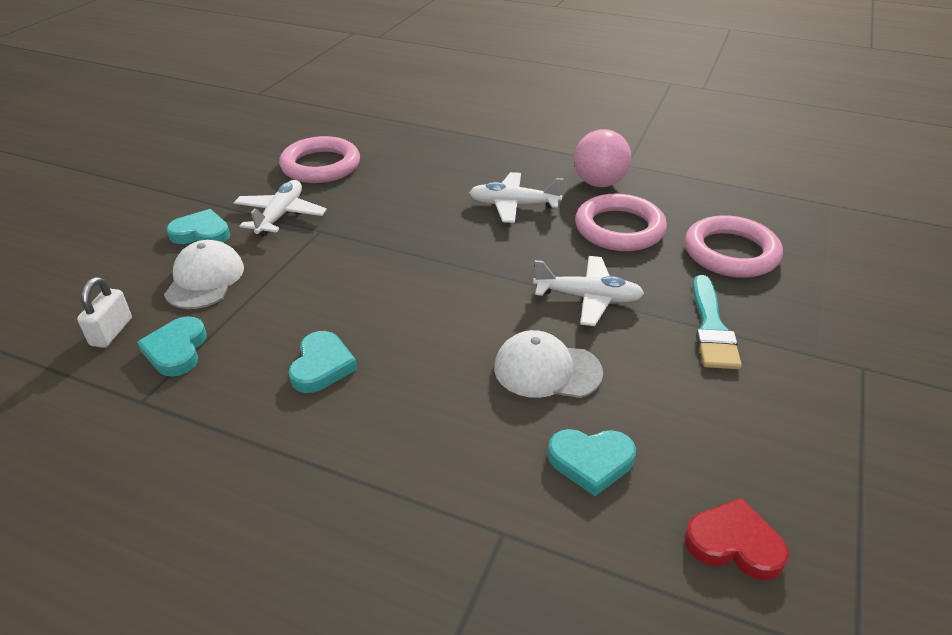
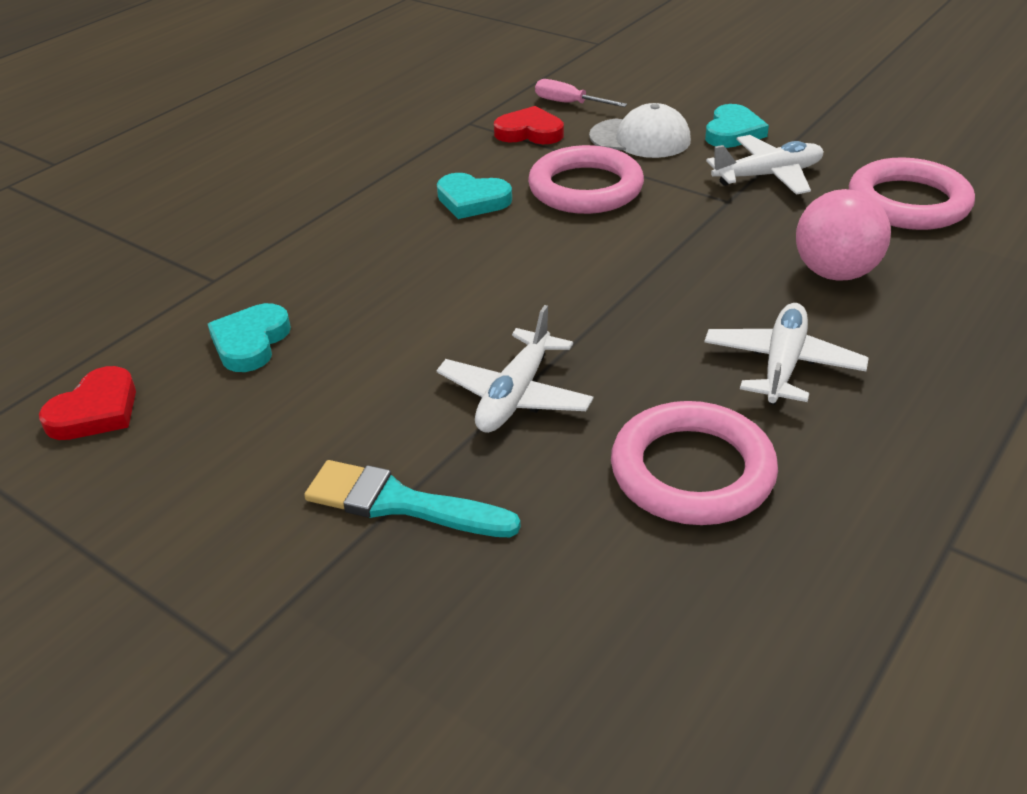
camera: 105 degrees right, 0 degrees up
white padlock [77,277,132,348] -> pink screwdriver [535,79,627,107]
turquoise heart [137,316,206,377] -> red heart [494,106,564,144]
white plane [234,180,327,237] -> white plane turned 45 degrees counterclockwise [706,135,824,195]
white cap [494,330,603,398] -> none
pink ball [574,129,631,187] -> pink ball moved to [796,189,891,281]
pink ring [685,215,783,278] -> pink ring moved to [528,145,644,214]

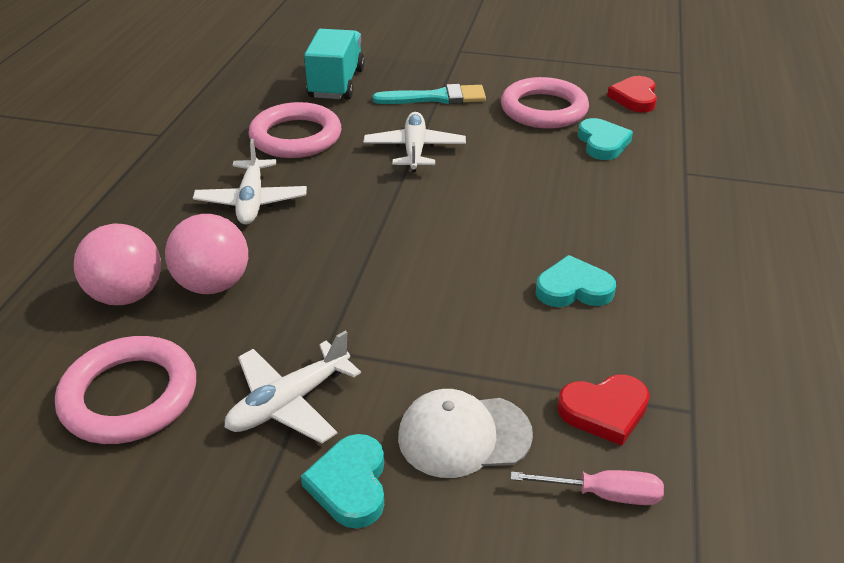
camera: 155 degrees right, 0 degrees up
pink ring [528,145,644,214] -> pink ring moved to [501,77,589,129]
none -> pink ball [74,224,161,305]
none -> turquoise truck [304,29,365,100]

